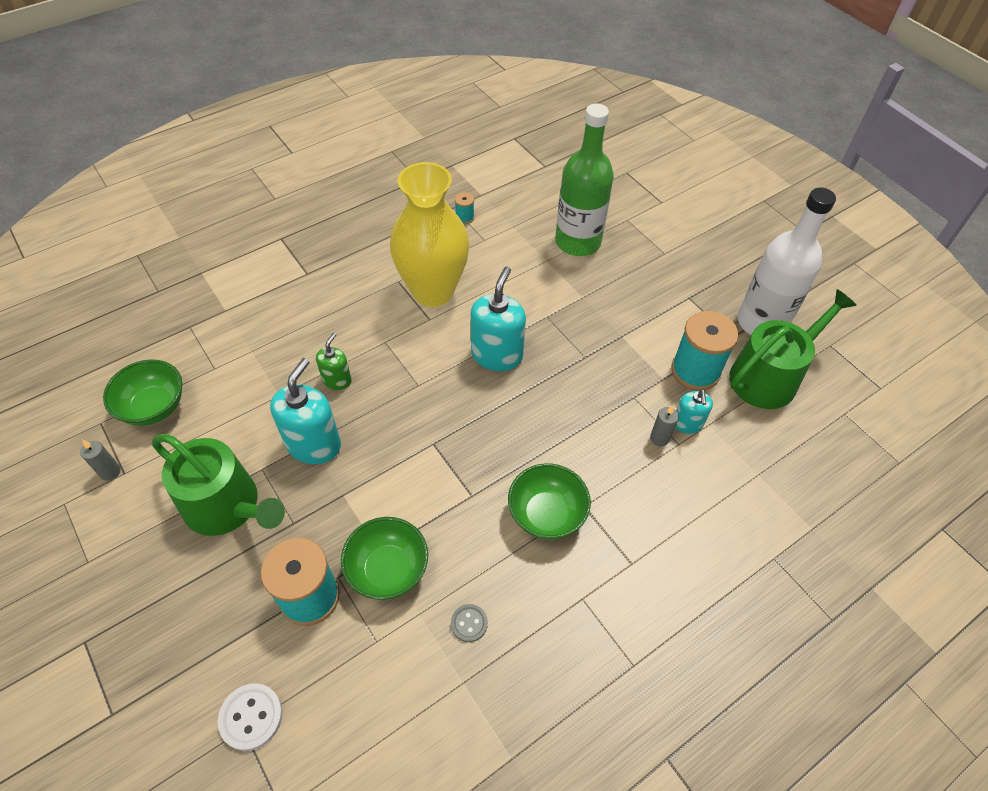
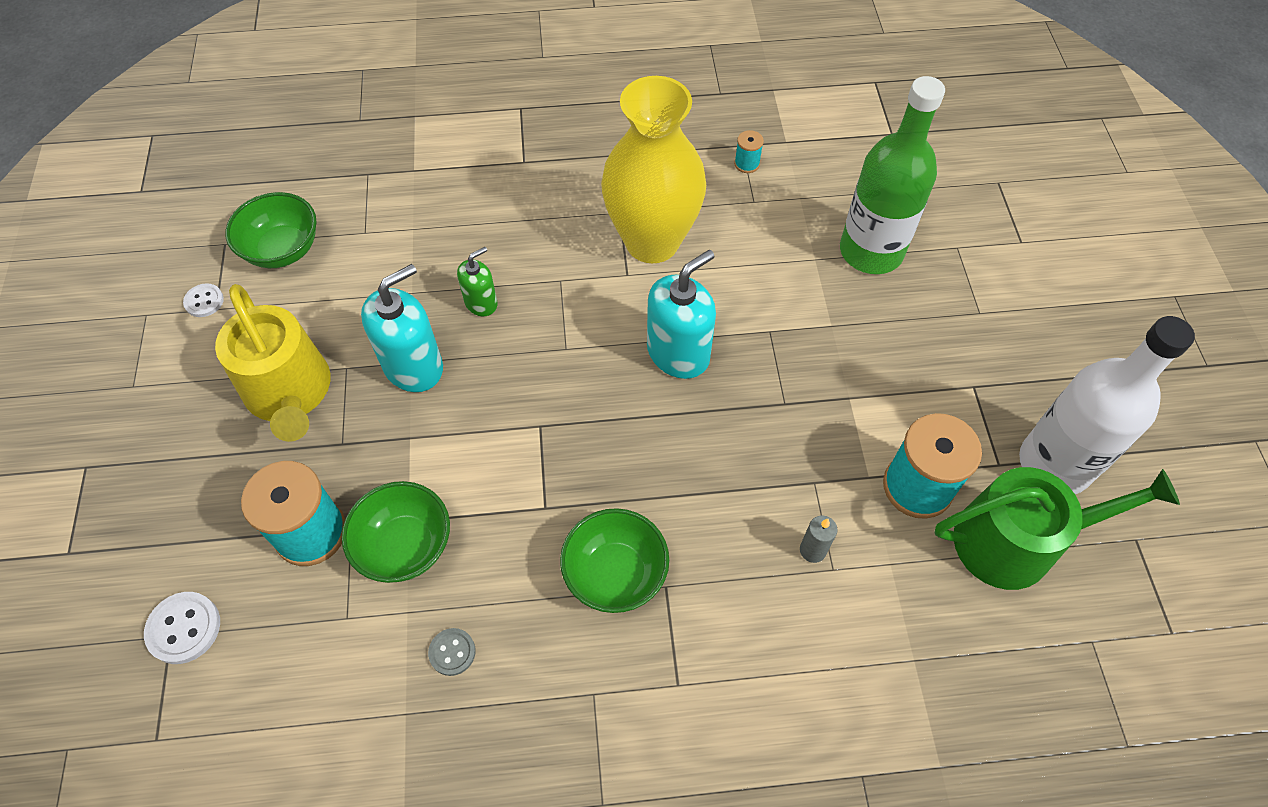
camera: 30 degrees right, 5 degrees up
grey candle [80,440,121,481] -> white button [183,283,224,317]
green watering can [152,434,285,536] -> yellow watering can [215,284,330,442]
turquoise soap dispenser [675,389,713,434] -> none

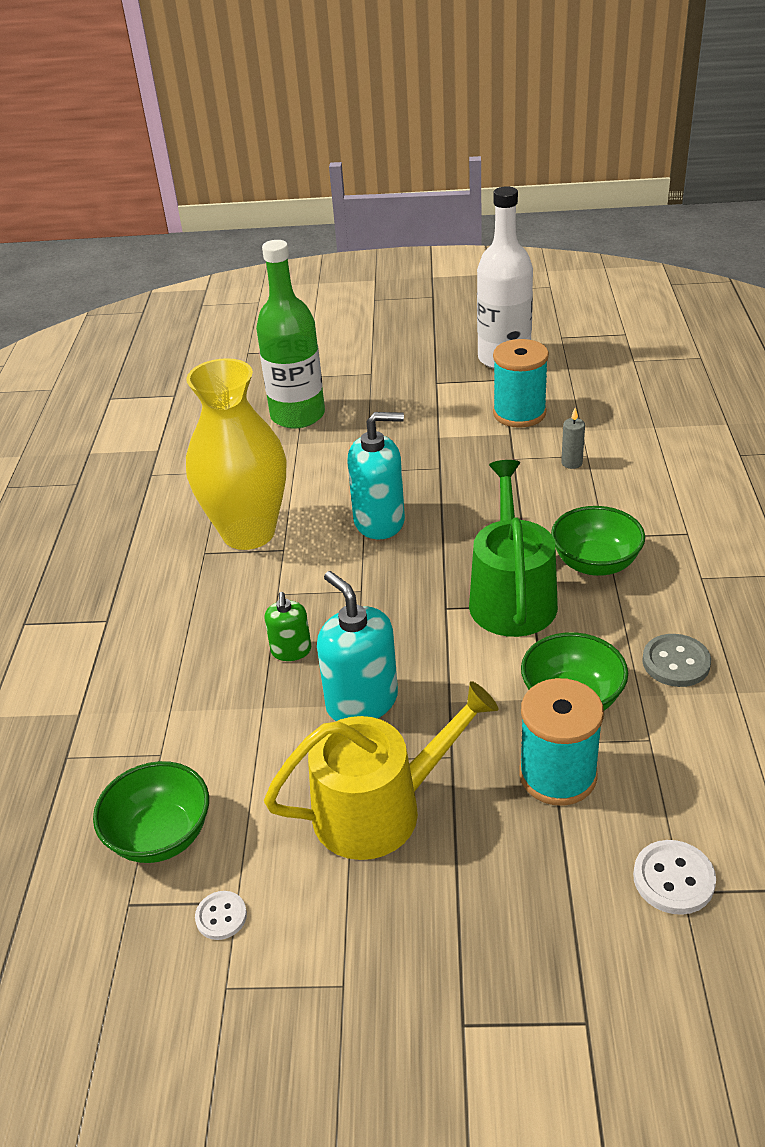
camera: 80 degrees left, 20 degrees down
grey button [428,628,476,676] -> grey button [642,634,711,687], size x1.55
green soap dispenser [457,247,498,316] -> green soap dispenser turned 150 degrees counterclockwise [264,592,311,661]
turquoise soap dispenser [647,250,716,379] -> turquoise soap dispenser turned 120 degrees clockwise [348,412,405,539]
turquoise spool [734,130,764,173] -> none
green watering can [934,467,1180,590] -> green watering can moved to [469,460,558,637]

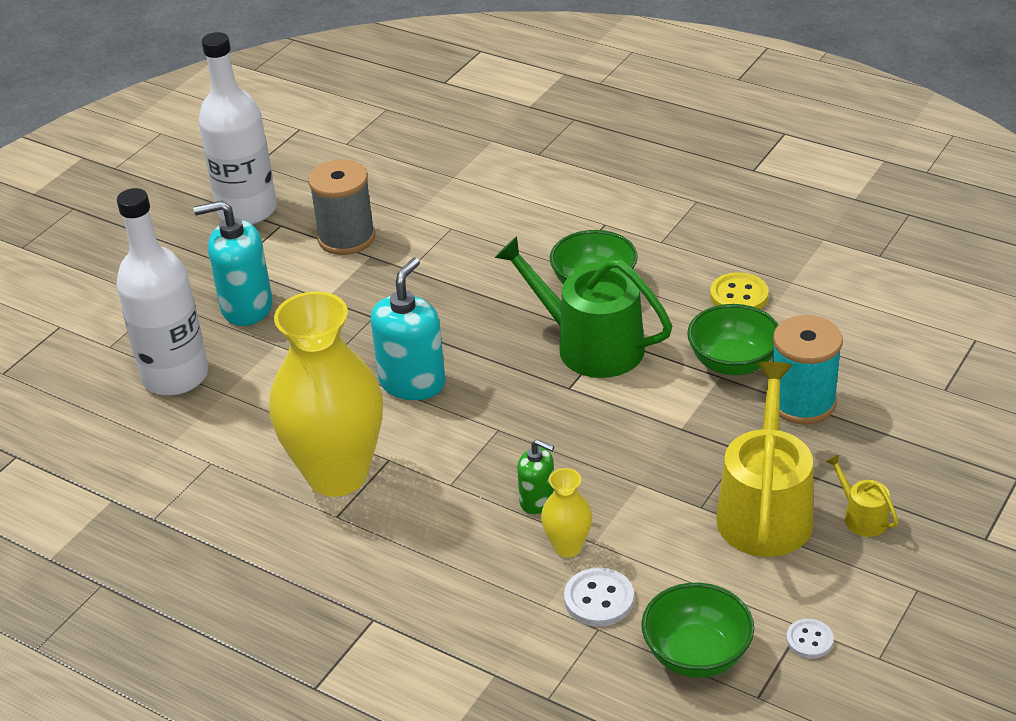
camera: 60 degrees left, 0 degrees up
green bottle [256,240,325,429] -> white bottle [116,188,208,395]
turquoise soap dispenser [317,571,398,721] -> turquoise soap dispenser moved to [194,201,273,326]
turquoise spool [493,339,549,428] -> grey spool [308,159,375,255]
grey candle [561,408,585,469] -> none
white button [633,840,716,915] -> white button moved to [564,567,634,627]
grey button [642,634,711,687] -> yellow button [710,272,769,309]
none -> yellow vase [541,468,592,558]
none -> yellow watering can [826,454,898,537]

